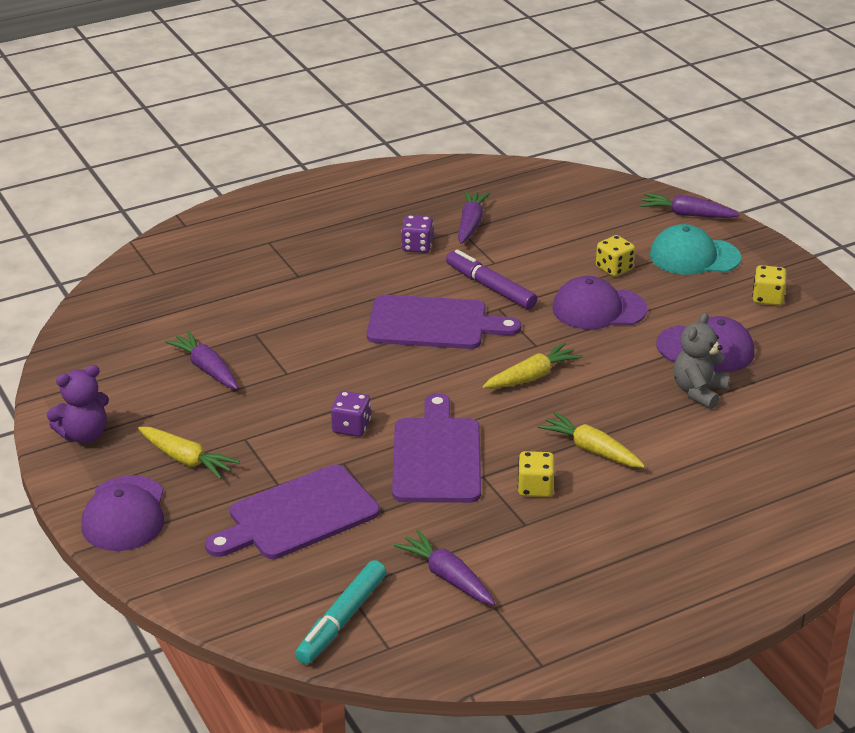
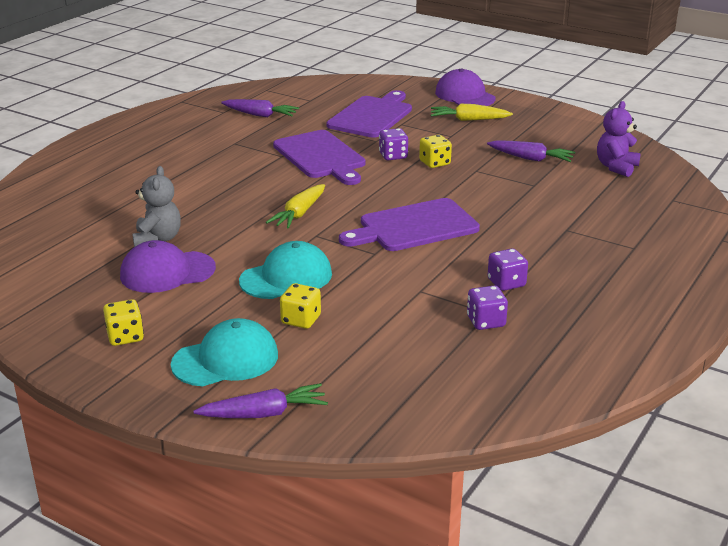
camera: 150 degrees right, 5 degrees down
purple teddy bear [47,365,109,443] -> purple teddy bear moved to [597,101,641,177]
turquoise marker [295,560,387,664] -> none
purple marker [446,249,537,310] -> none
purple carrot [458,190,490,244] -> purple dice [467,286,508,330]
yellow dice [517,451,555,497] -> yellow dice moved to [419,135,452,168]
yellow carrot [537,412,645,468] -> none
purple cap [552,276,647,330] -> turquoise cap [239,241,332,299]

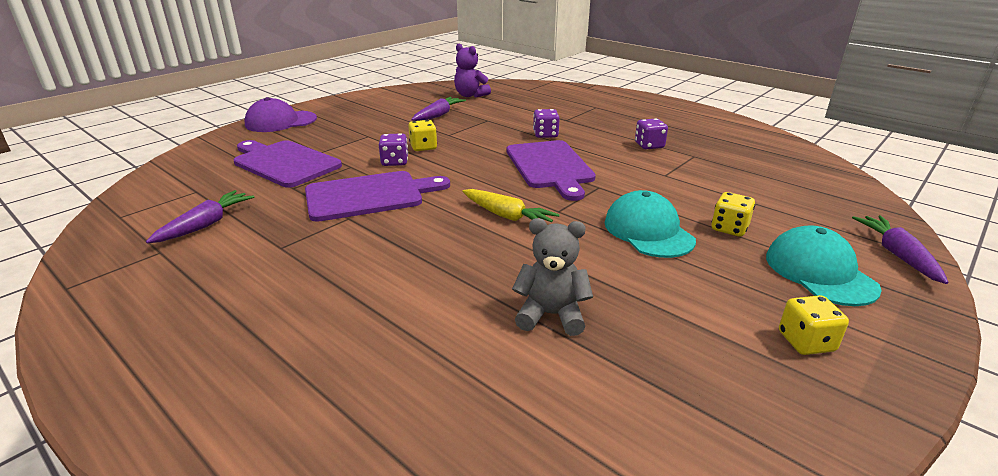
camera: 80 degrees left, 0 degrees up
purple cap [120,240,216,293] -> none
yellow carrot [431,104,513,121] -> none
purple dice [467,286,508,330] -> purple dice moved to [533,109,560,138]

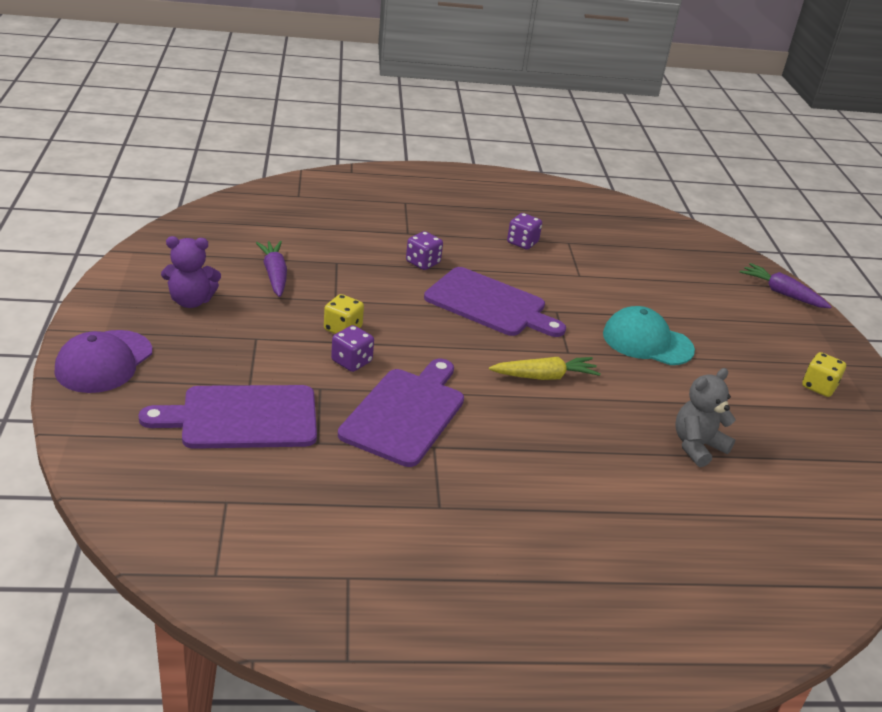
camera: 50 degrees left, 5 degrees up
purple carrot [146,190,254,244] -> none
purple teddy bear [454,43,491,97] -> purple teddy bear moved to [161,236,221,308]
yellow dice [711,192,755,237] -> none
turquoise cap [766,225,882,306] -> none

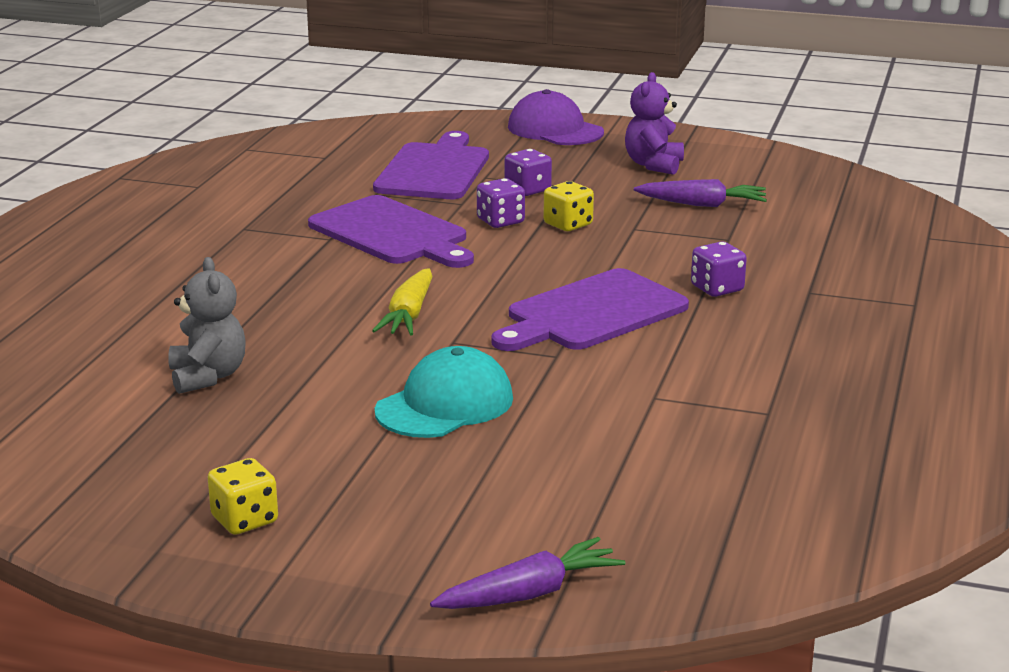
camera: 115 degrees right, 10 degrees down
purple dice [507,213,542,250] -> purple dice moved to [505,149,552,196]

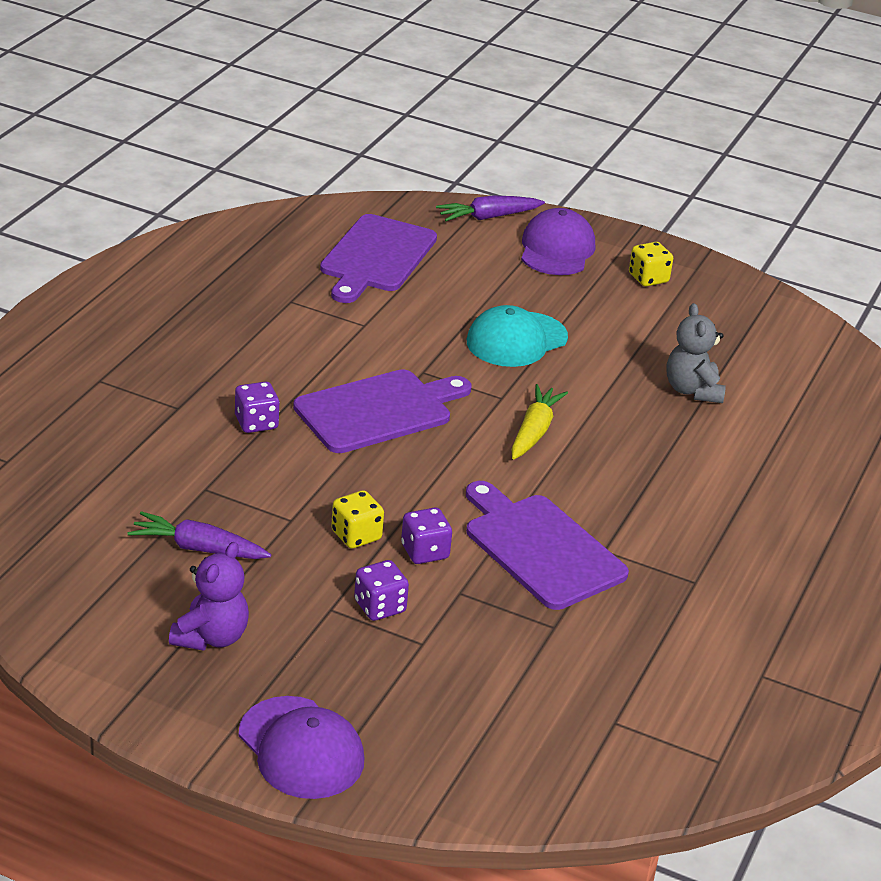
camera: 175 degrees left, 10 degrees up
purple cutting board [373,131,489,199] -> purple cutting board moved to [320,214,437,303]
none -> purple cap [521,208,595,275]

